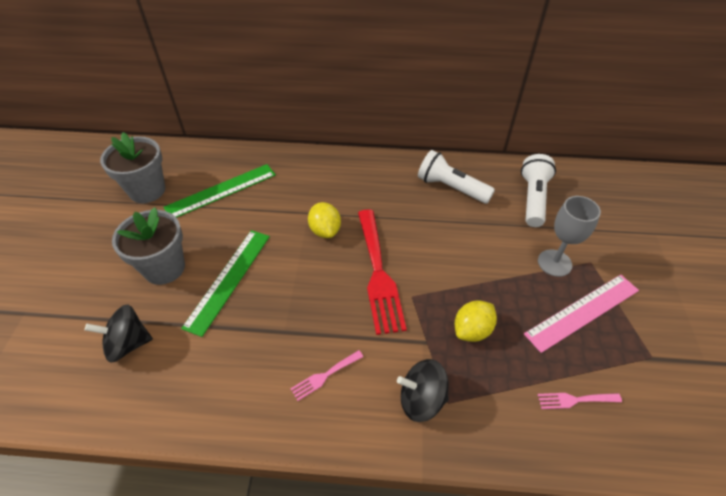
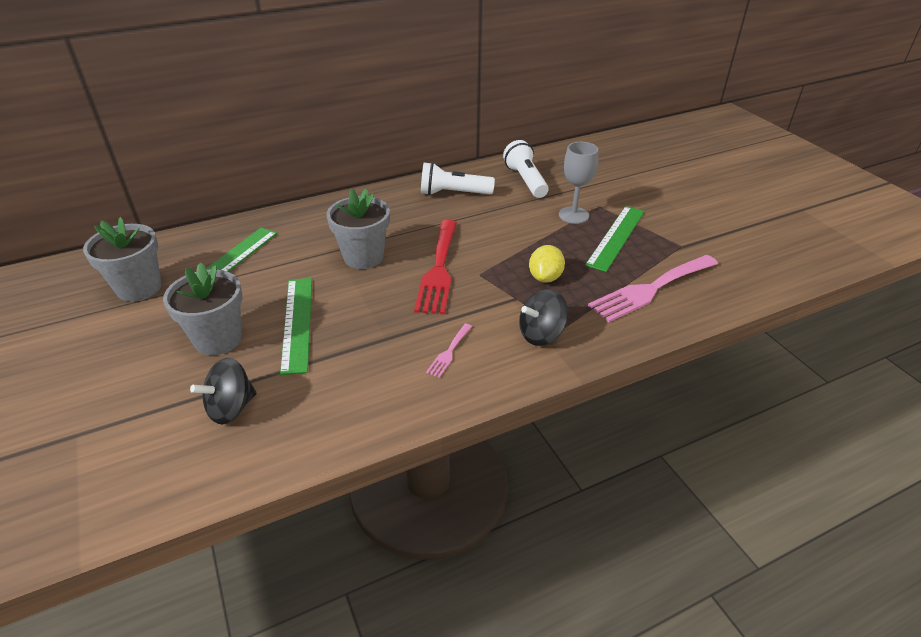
camera: 30 degrees left, 10 degrees down
yellow lemon [308,202,341,238] -> grey flower pot [326,189,390,269]
red fork [358,209,407,335] -> red fork turned 45 degrees clockwise [414,220,457,314]
pink ruler [524,275,639,353] -> green ruler [585,206,645,272]
pink fork [538,393,622,409] -> pink fork [588,255,718,322], size x2.22

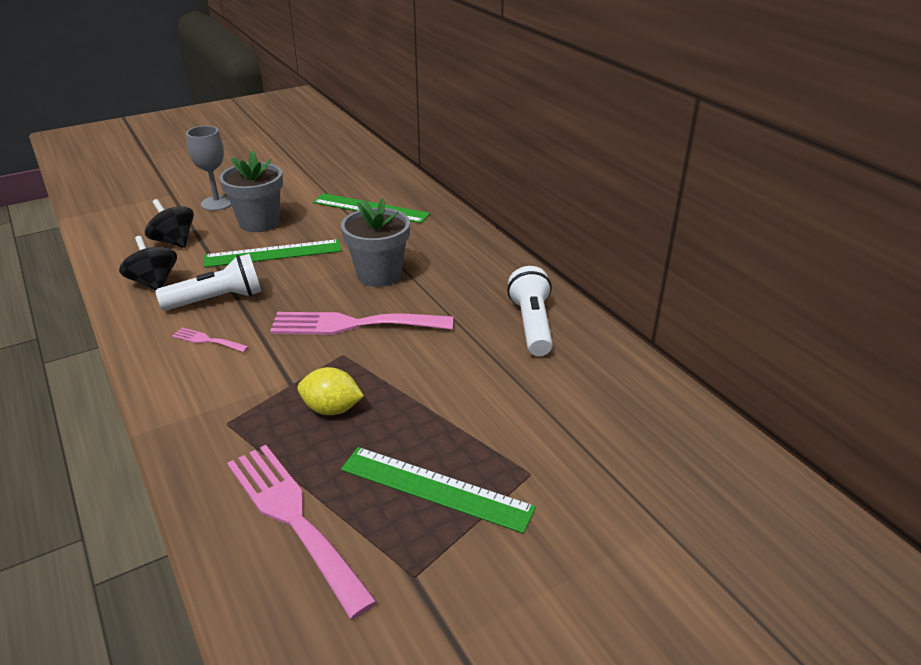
camera: 85 degrees right, 5 degrees down
grey flower pot [83,217,161,302] -> none
red fork [414,220,457,314] -> pink fork [270,312,453,335]
white flashlight [503,140,549,198] -> white flashlight moved to [156,254,262,311]
black spinning top [519,289,568,346] -> black spinning top moved to [119,236,177,291]
grey goblet [559,142,598,224] -> grey goblet moved to [186,126,231,211]

